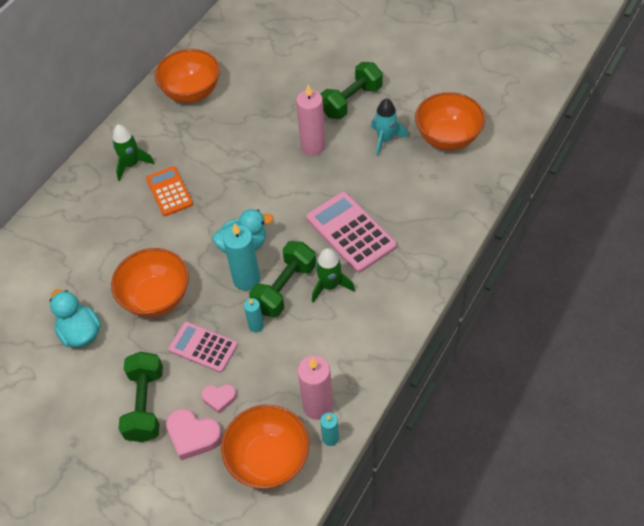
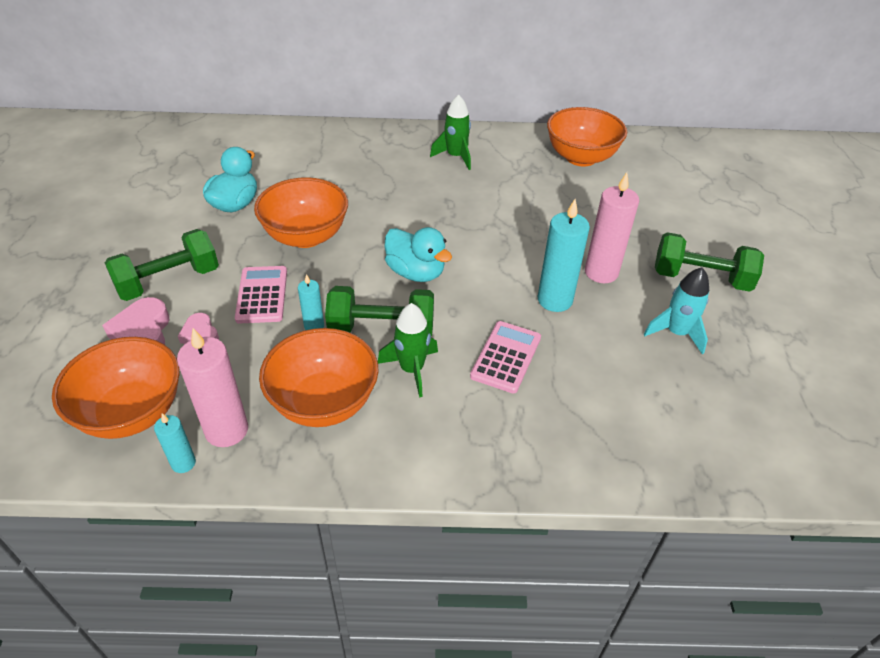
camera: 55 degrees right, 10 degrees down
orange calculator [146,166,193,216] -> none
turquoise candle [223,223,260,291] -> turquoise candle moved to [538,199,590,312]
pink calculator [306,192,397,273] -> pink calculator [470,321,541,394], size x0.66
orange bowl [415,92,485,150] -> orange bowl moved to [259,328,379,427]

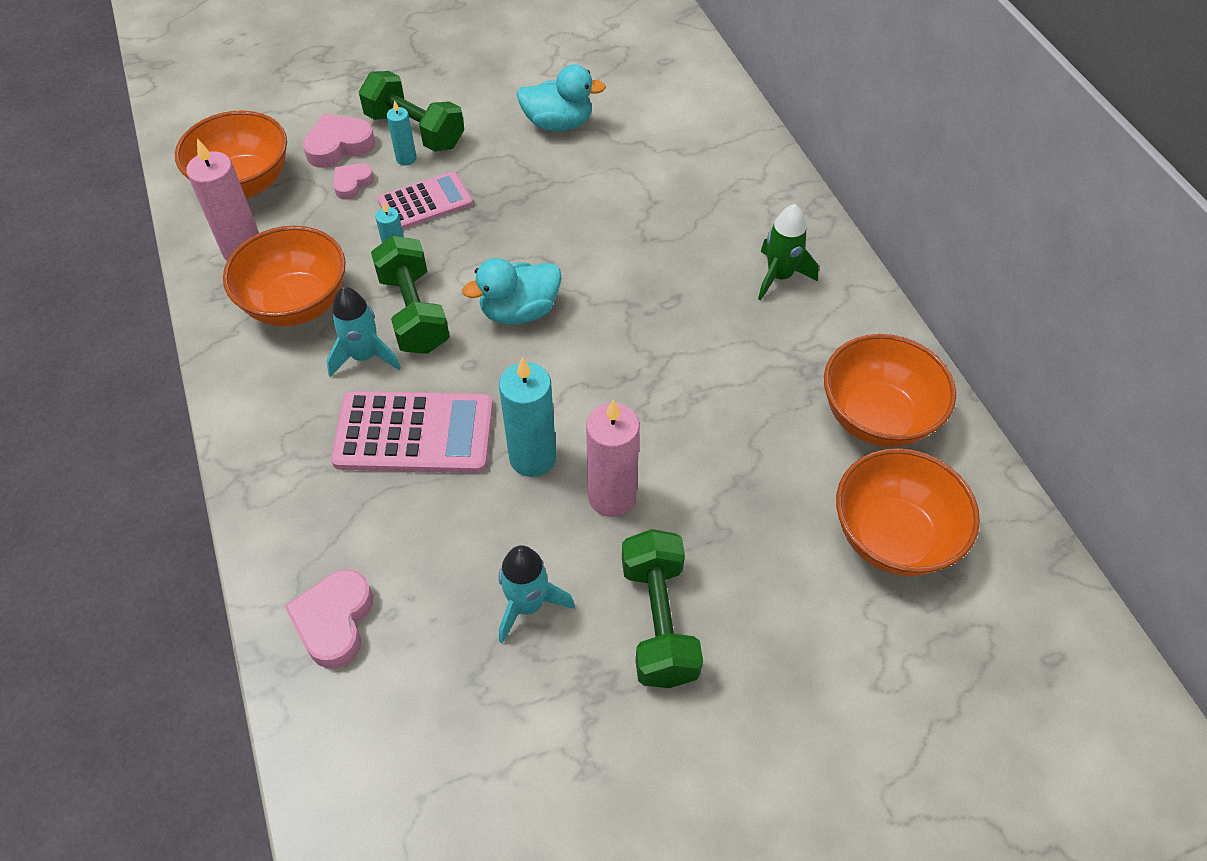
camera: 70 degrees right, 10 degrees up
turquoise candle [154,413,196,473] -> turquoise candle moved to [387,100,417,166]
orange bowl [254,177,348,248] -> orange bowl moved to [836,448,980,576]
green rocket [378,303,438,397] -> turquoise rocket [326,287,401,377]
turquoise duck [385,227,452,282] -> turquoise duck turned 45 degrees clockwise [462,258,562,325]
pink calculator [470,321,541,394] -> pink calculator [331,391,493,473], size x1.52
none -> pink heart [284,569,373,669]

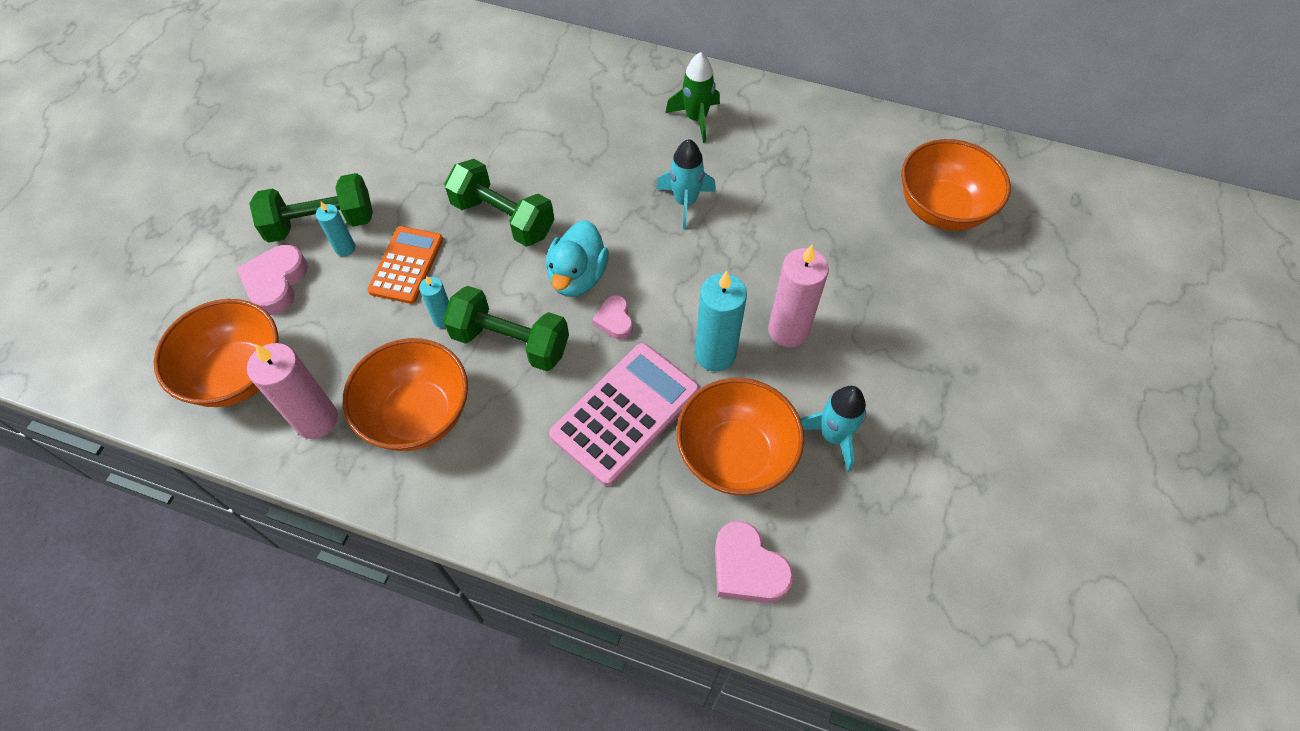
camera: 50 degrees left, 5 degrees up
turquoise rocket [326,287,401,377] -> turquoise rocket moved to [656,139,716,230]
pink heart [333,163,374,200] -> pink heart moved to [592,295,633,340]
pink calculator [378,172,473,230] -> orange calculator [367,226,443,304]
turquoise duck [517,64,606,131] -> none
green dumbbell [622,529,703,688] -> green dumbbell moved to [444,159,555,247]
orange bowl [824,334,956,447] -> orange bowl moved to [676,378,804,495]

